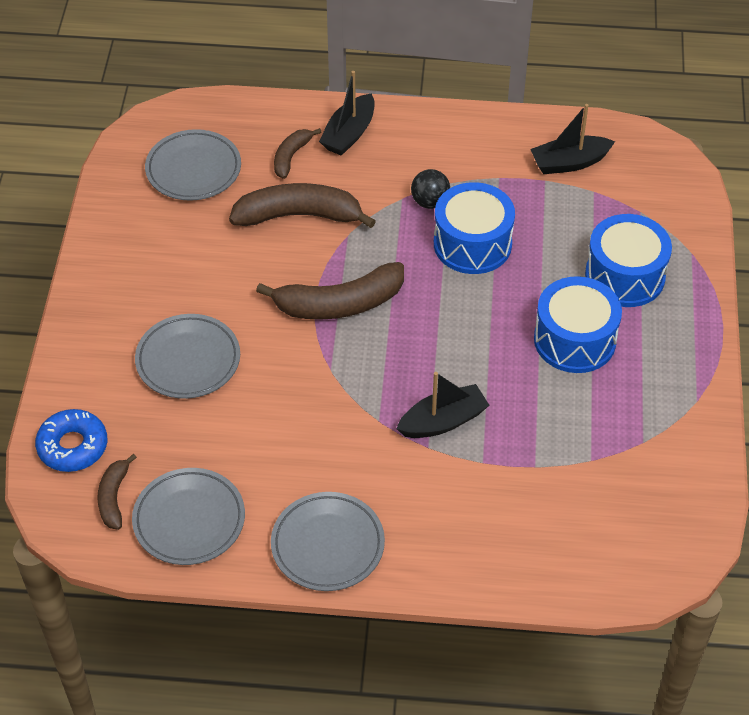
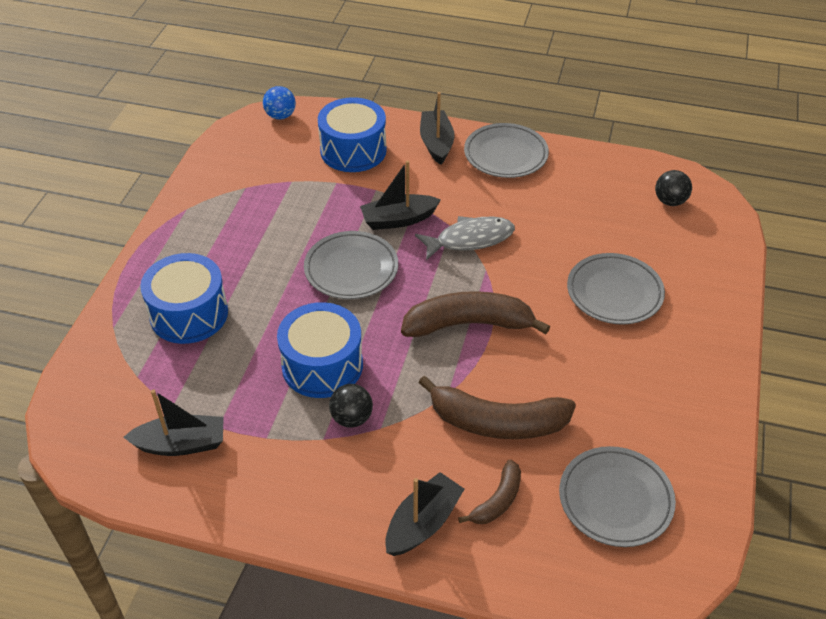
camera: 170 degrees left, 5 degrees down
blue donut [35,409,108,472] -> none
brown banana [97,454,137,530] -> black ball [655,170,692,206]
grey plate [132,468,245,565] -> grey plate moved to [304,231,398,299]
blue drum [534,276,622,373] -> blue drum moved to [318,97,387,172]
none -> blue ball [263,86,296,120]
none -> grey fish [415,216,515,260]
none -> black boat [420,92,454,165]

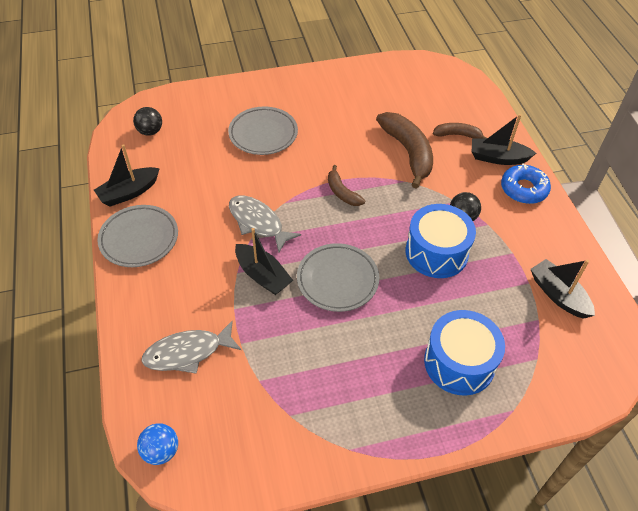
camera: 120 degrees left, 5 degrees up
blue drum [318,97,387,172] -> grey fish [142,320,241,374]
brown banana [401,291,550,337] -> brown banana [328,165,365,206], size x0.54
black boat [420,92,454,165] -> black boat moved to [94,144,160,207]
grey plate [559,446,676,547] -> none
none -> blue donut [501,164,551,204]

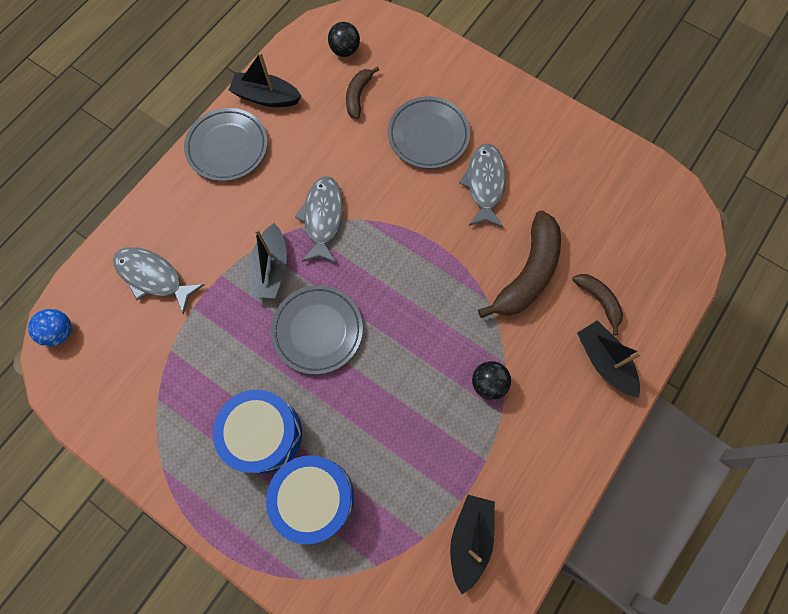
camera: 50 degrees right, 20 degrees up
brown banana [328,165,365,206] -> brown banana moved to [346,66,379,119]
blue drum [406,204,476,278] -> blue drum moved to [213,390,302,474]
blue donut [501,164,551,204] -> none
none -> grey fish [459,143,506,227]

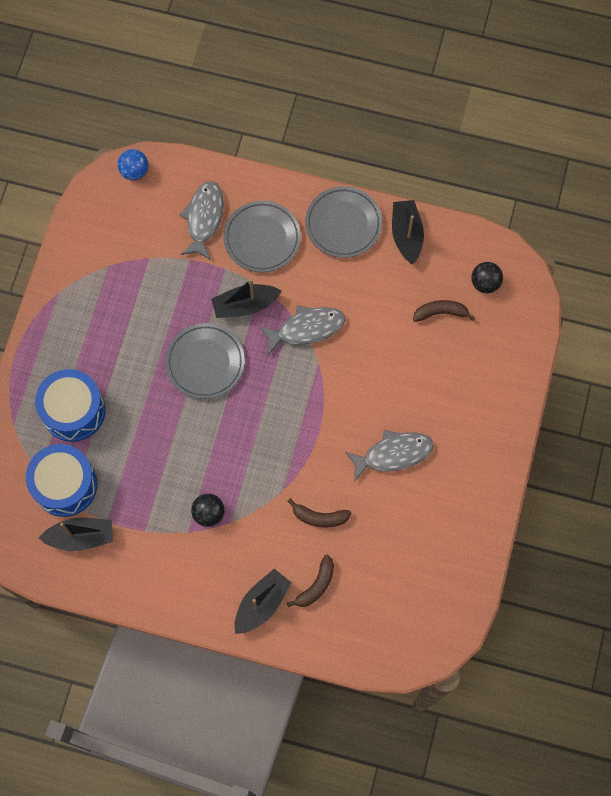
camera: 70 degrees right, 0 degrees up
blue drum [213,390,302,474] -> blue drum moved to [26,444,97,517]
grey plate [388,96,470,169] -> grey plate moved to [223,201,301,272]
brown banana [478,210,561,318] -> brown banana [288,498,351,528], size x0.54

